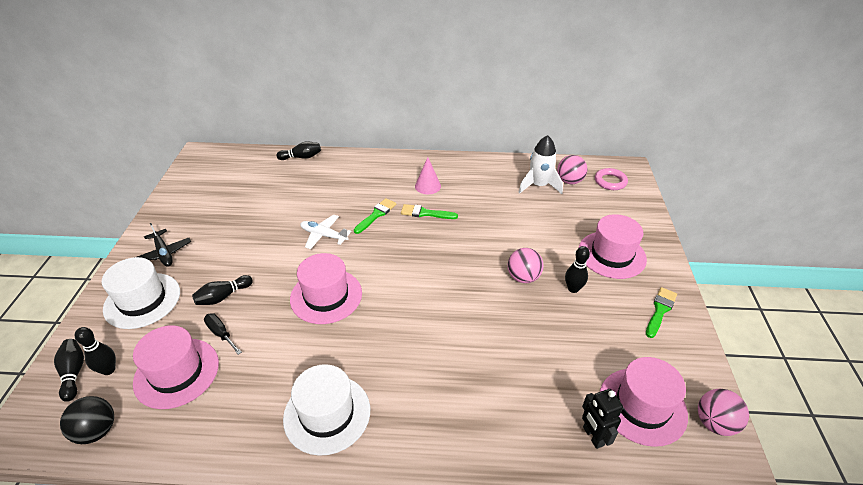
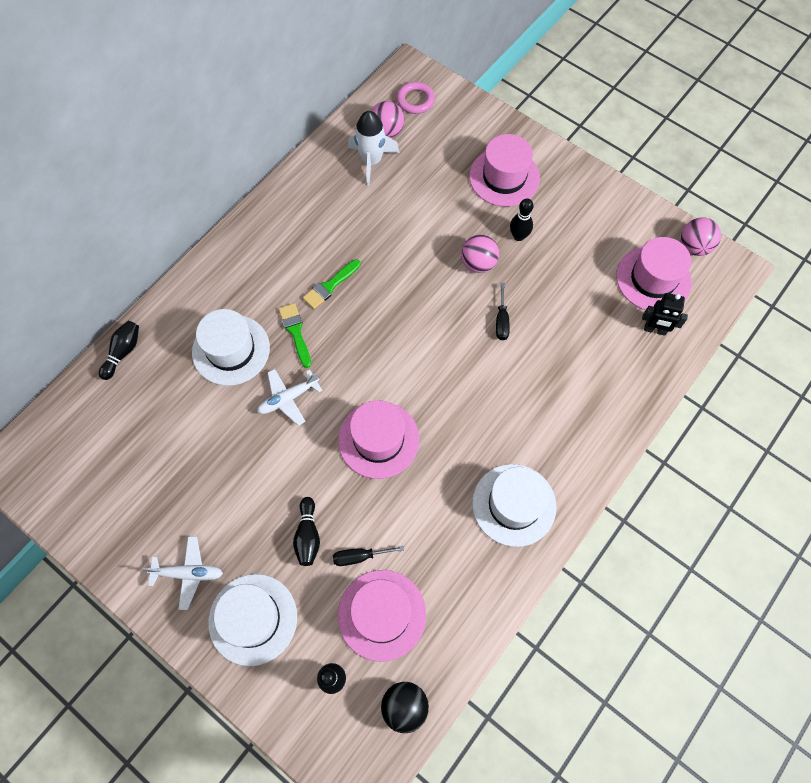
camera: 55 degrees left, 25 degrees up
black bowling pin [54,339,84,402] -> none
black plane [137,223,191,267] -> white plane [142,536,223,610]
pink cone [415,157,441,194] -> none
green brush [646,287,677,338] -> none
none -> white hat [192,309,270,386]
none -> black screwdriver [496,283,510,340]

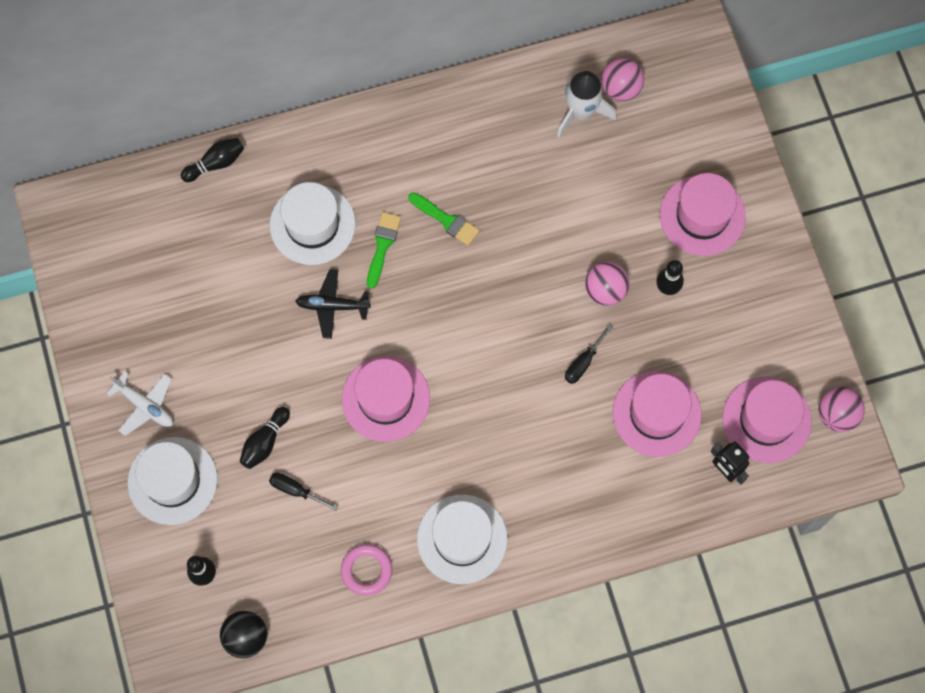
camera: 35 degrees right, 5 degrees up
white plane [257,369,323,426] -> black plane [295,269,371,339]
green brush [302,259,360,309] -> green brush turned 135 degrees counterclockwise [408,192,479,246]
pink hat [338,570,426,662] -> pink hat moved to [613,371,702,457]
pink ring [397,82,435,114] -> pink ring moved to [341,544,392,596]

